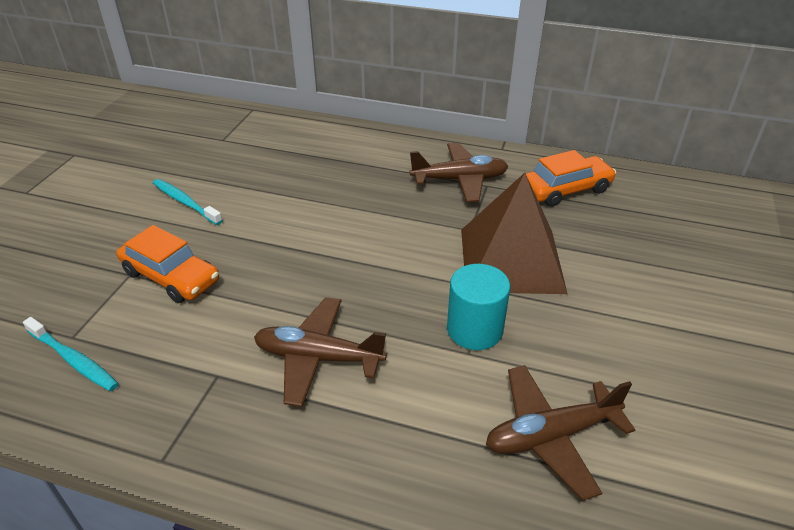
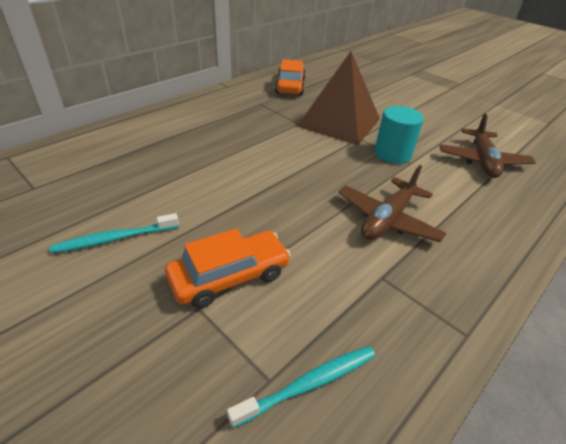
camera: 65 degrees left, 0 degrees up
brown plane [410,143,508,202] -> none

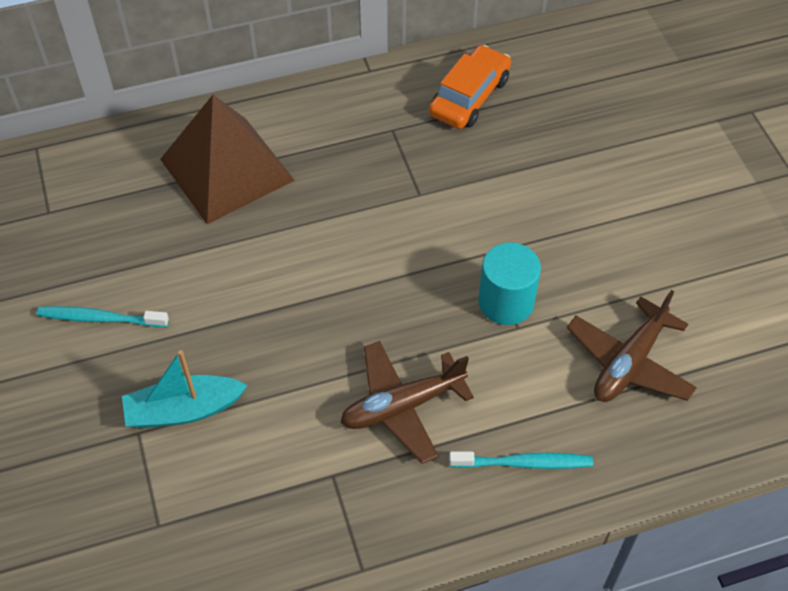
camera: 30 degrees right, 15 degrees up
orange car [165,228,291,308] -> turquoise boat [122,350,248,428]
turquoise toothbrush [227,346,375,428] -> turquoise toothbrush moved to [449,452,593,469]
brown pyramid [297,51,380,145] -> brown pyramid moved to [160,95,295,224]

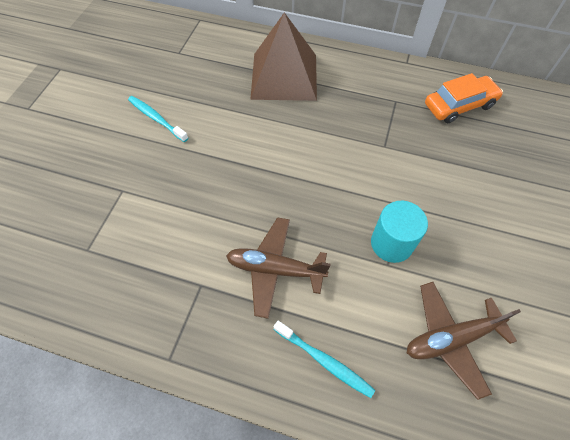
camera: 35 degrees right, 5 degrees up
turquoise boat [122,350,248,428] -> none

